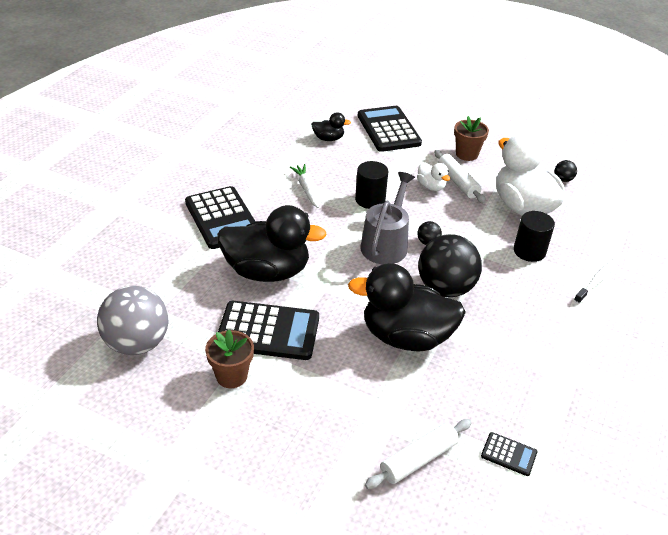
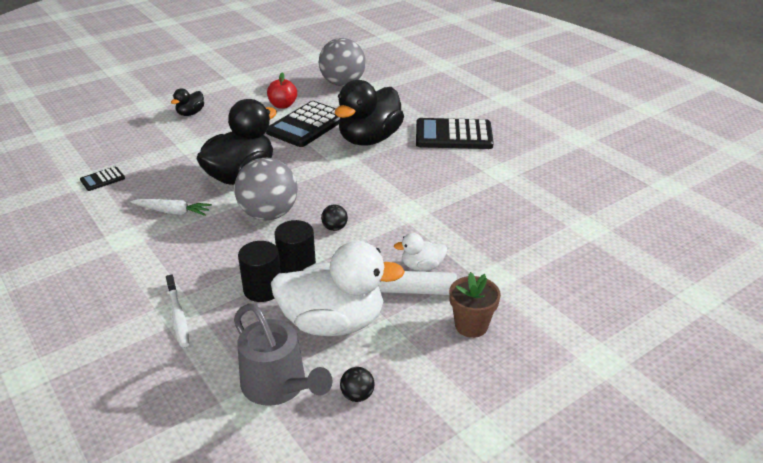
camera: 120 degrees right, 5 degrees down
brown flower pot [205,329,254,388] -> red apple [267,72,297,109]
white carrot [290,164,319,208] -> white carrot moved to [131,199,212,216]
black duck [311,112,351,141] -> black duck moved to [171,89,204,116]
black cylinder [355,161,388,209] -> black cylinder moved to [274,220,316,273]
black calculator [358,106,422,152] -> none
grey watering can [361,172,415,264] -> grey watering can moved to [234,303,333,406]
white rolling pin [365,419,472,489] -> none
black ball [418,234,482,297] -> grey ball [234,158,298,220]

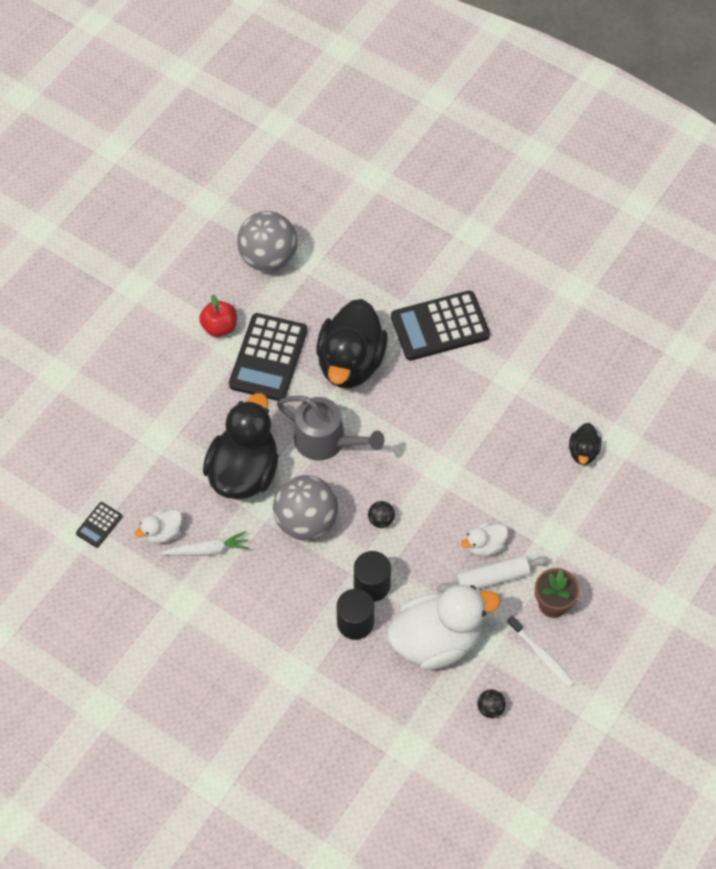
camera: 20 degrees left, 25 degrees up
white toothbrush [166,274,189,347] -> white toothbrush moved to [507,616,574,688]
black duck [171,89,204,116] -> black duck moved to [569,423,602,465]
grey watering can [234,303,333,406] -> grey watering can moved to [277,396,384,461]
none -> white duck [135,509,182,544]

